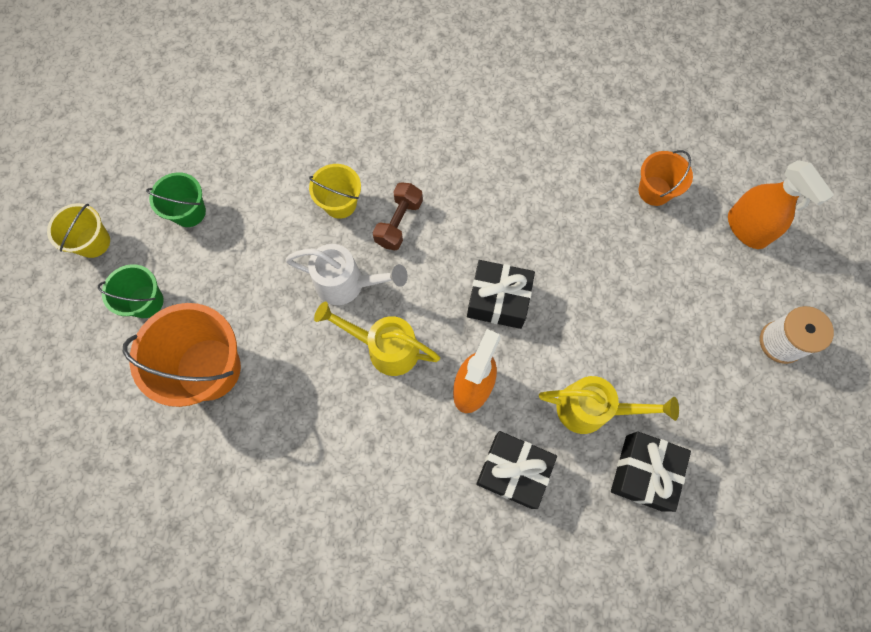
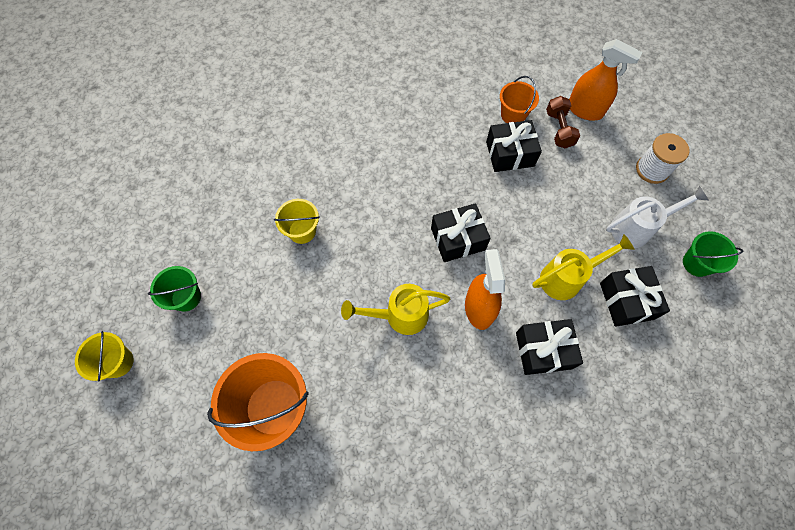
camera: 30 degrees left, 5 degrees down
green bucket [98,264,164,318] -> green bucket moved to [683,231,744,277]
white watering can [285,244,408,305] -> white watering can moved to [606,185,709,248]
brown dumbbell [373,182,423,250] -> brown dumbbell moved to [546,96,580,149]
none -> black gift [486,120,542,172]

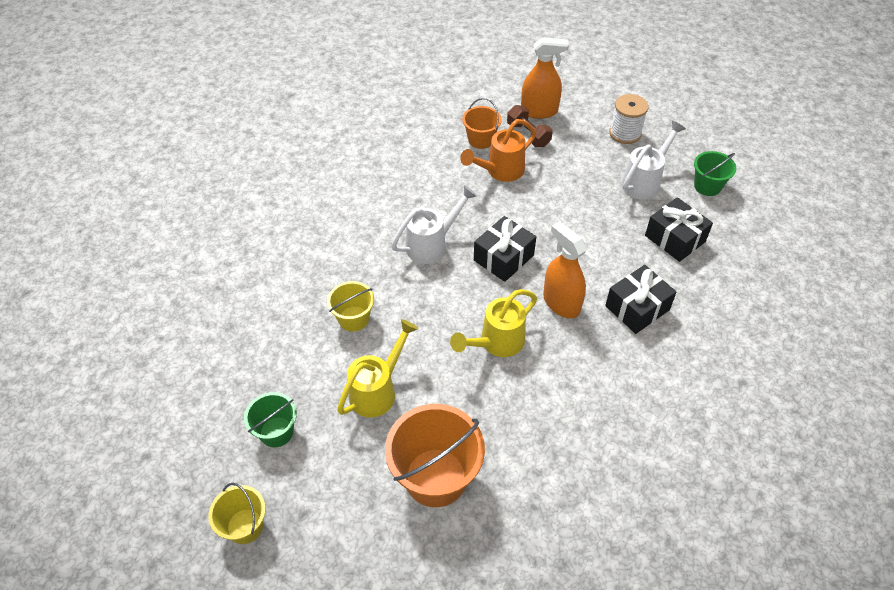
camera: 30 degrees left, 15 degrees down
black gift [486,120,542,172] -> orange watering can [460,119,536,182]
yellow watering can [532,234,634,300] -> yellow watering can moved to [337,319,418,418]
none -> white watering can [391,185,477,264]

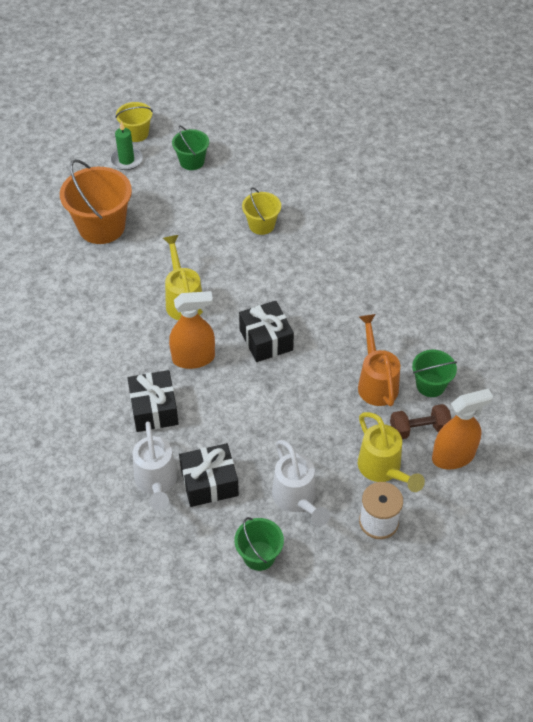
camera: 115 degrees right, 0 degrees up
yellow watering can [337,319,418,418] -> yellow watering can moved to [358,412,425,492]
white watering can [391,185,477,264] -> white watering can moved to [133,421,178,510]
orange bucket [462,98,502,149] -> green bucket [412,350,457,397]
orange spray bottle [521,37,569,119] -> orange spray bottle turned 135 degrees counterclockwise [432,388,493,469]
none -> green candle [110,121,143,170]

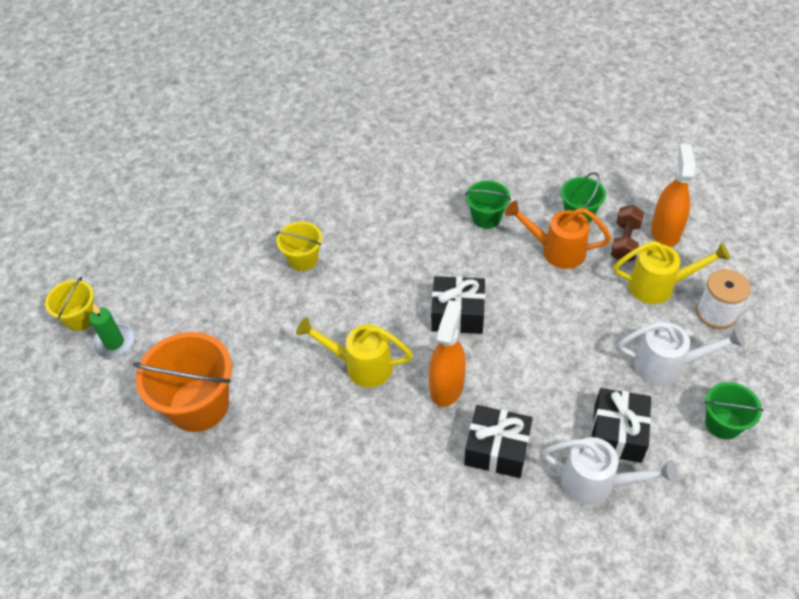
camera: 60 degrees left, 0 degrees up
green bucket [172,126,209,170] -> green bucket moved to [465,180,511,229]

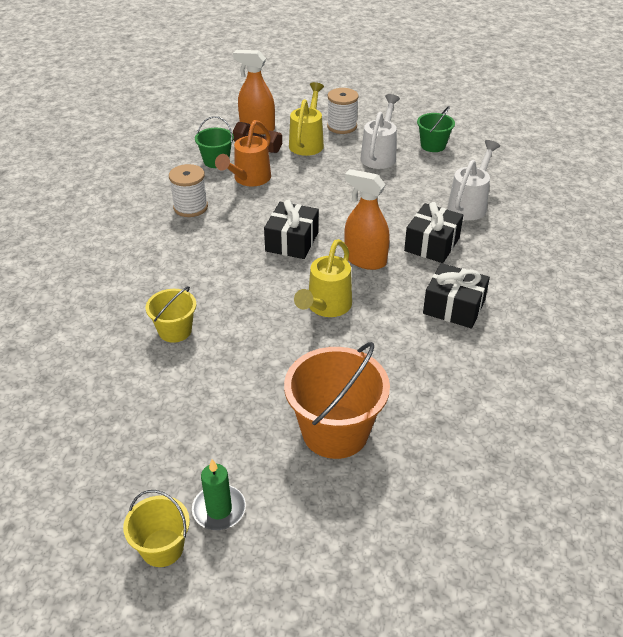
camera: 80 degrees left, 10 degrees down
green bucket [465,180,511,229] -> white spool [169,164,208,217]
black gift [592,388,651,463] -> black gift moved to [423,263,490,328]

